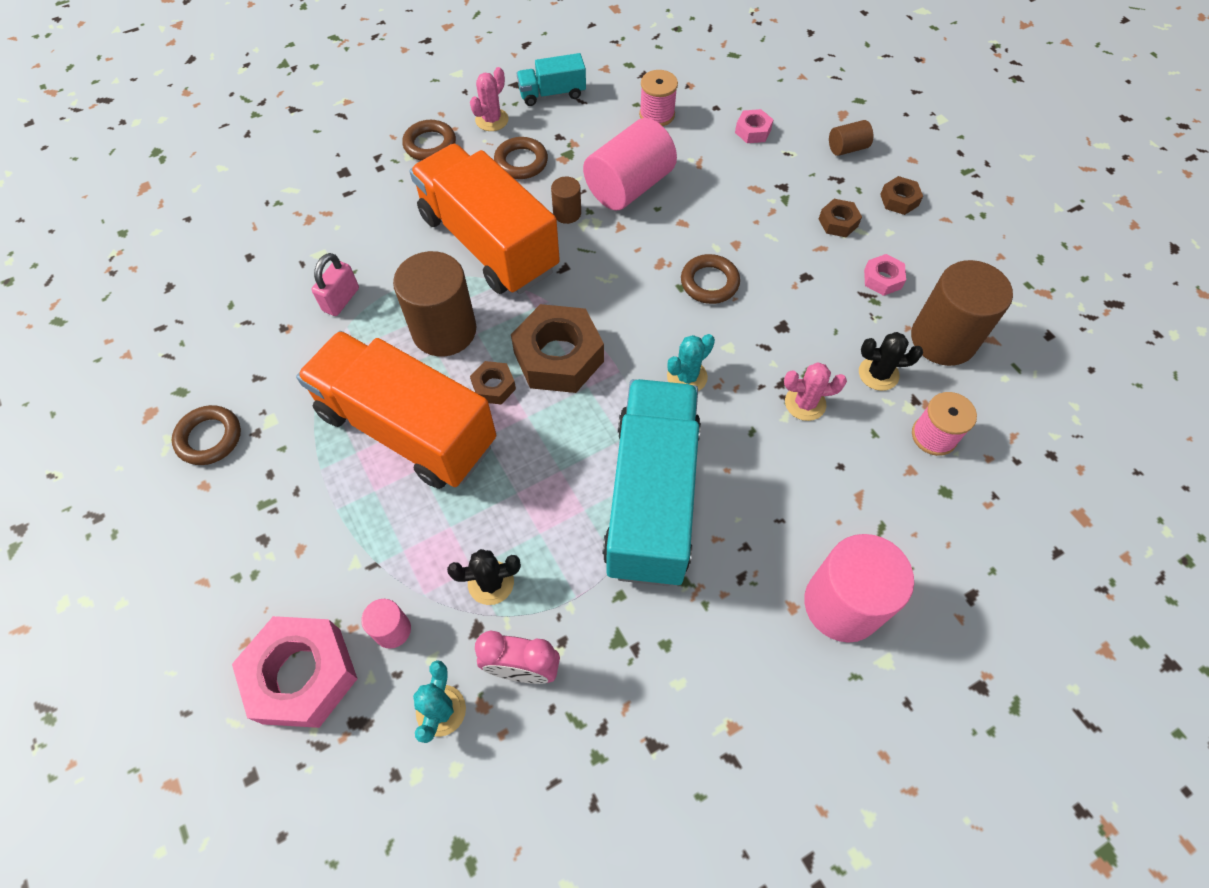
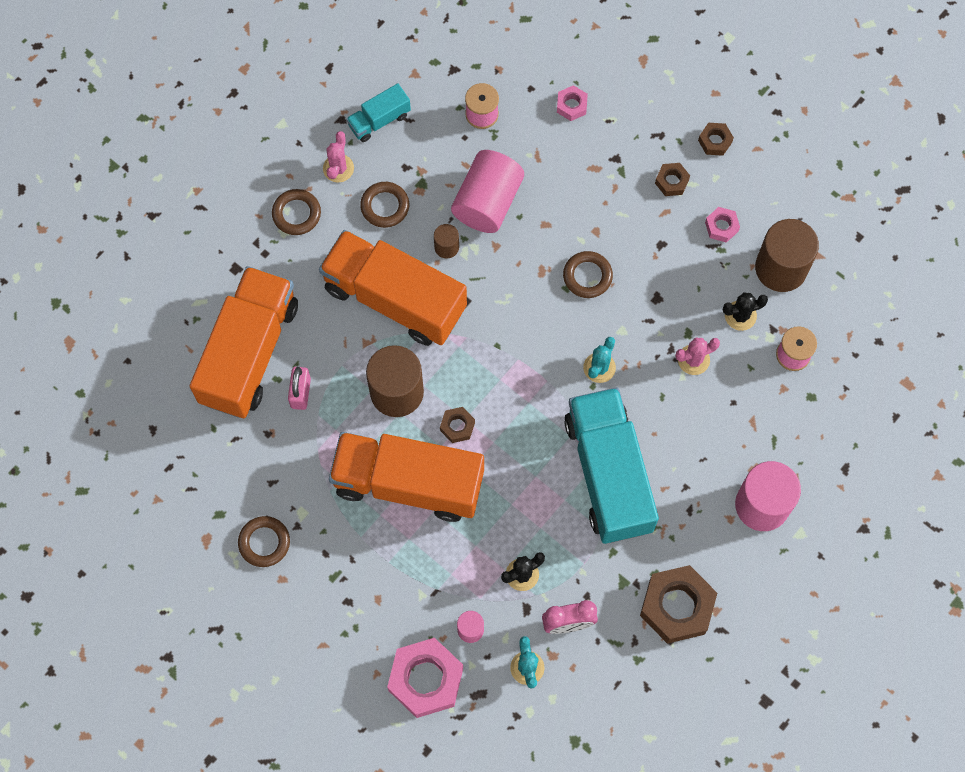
camera: 20 degrees left, 10 degrees up
brown nut [511,304,604,393] -> brown nut moved to [640,565,717,644]
brown cylinder [829,120,873,156] -> none
none -> orange truck [190,266,298,418]

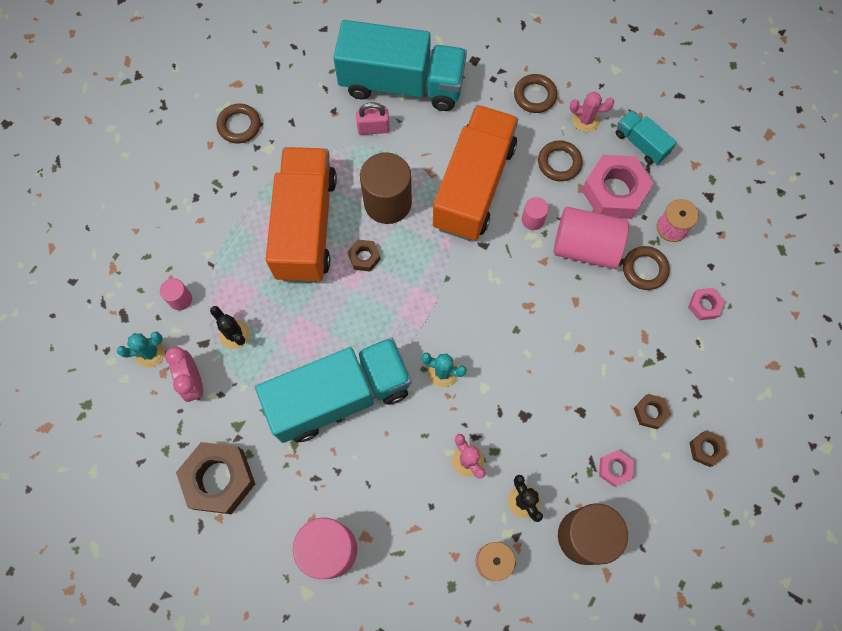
camera: 80 degrees right, 0 degrees up
orange truck [190,266,298,418] -> turquoise truck [333,20,467,111]
pink nut [387,638,463,718] -> pink nut moved to [582,155,654,219]
brown cylinder [434,224,459,259] -> pink cylinder [522,197,549,230]
brown ring [563,251,613,298] -> brown ring moved to [623,246,670,290]

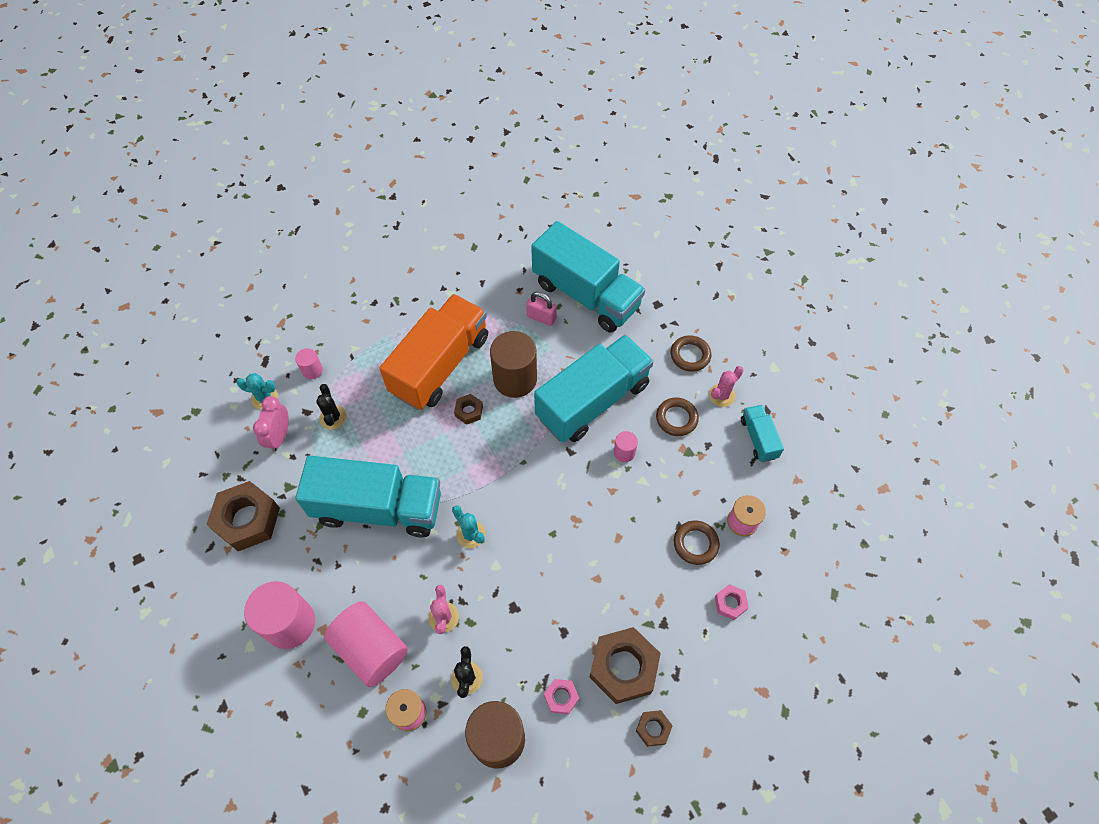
camera: 30 degrees right, 10 degrees down
brown ring [217,104,260,144] -> none
orange truck [433,105,518,241] -> turquoise truck [534,335,654,443]
pink cylinder [554,207,629,269] -> pink cylinder moved to [324,601,408,687]
pink cactus [570,92,614,132] -> pink cactus turned 75 degrees counterclockwise [709,366,744,407]
pink nut [582,155,654,219] -> none
brown nut [634,394,671,429] -> brown nut [589,627,661,704], size x2.08

